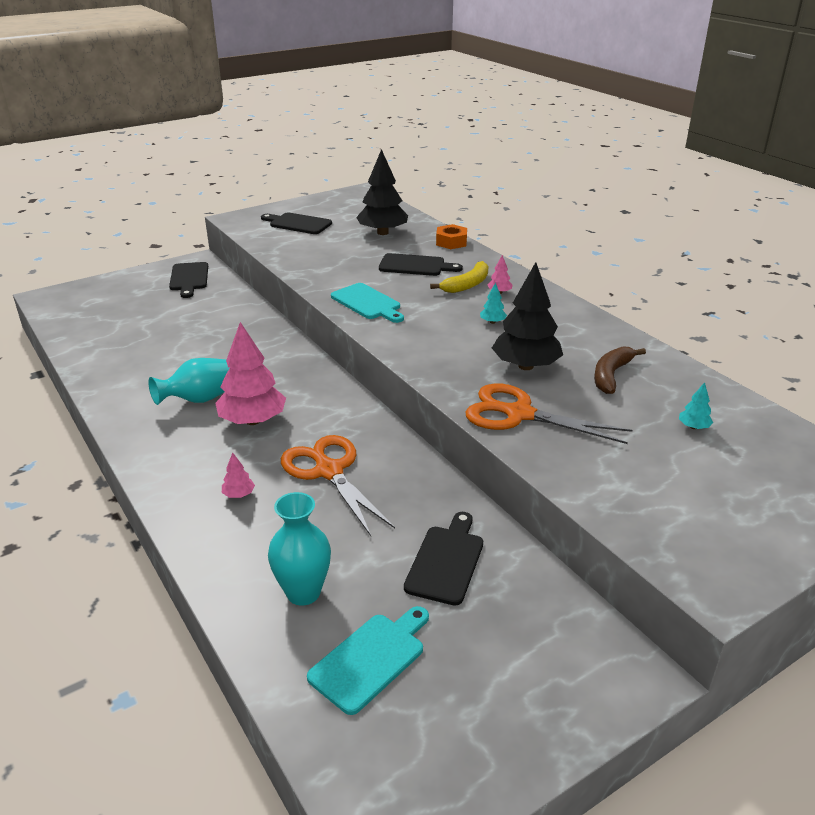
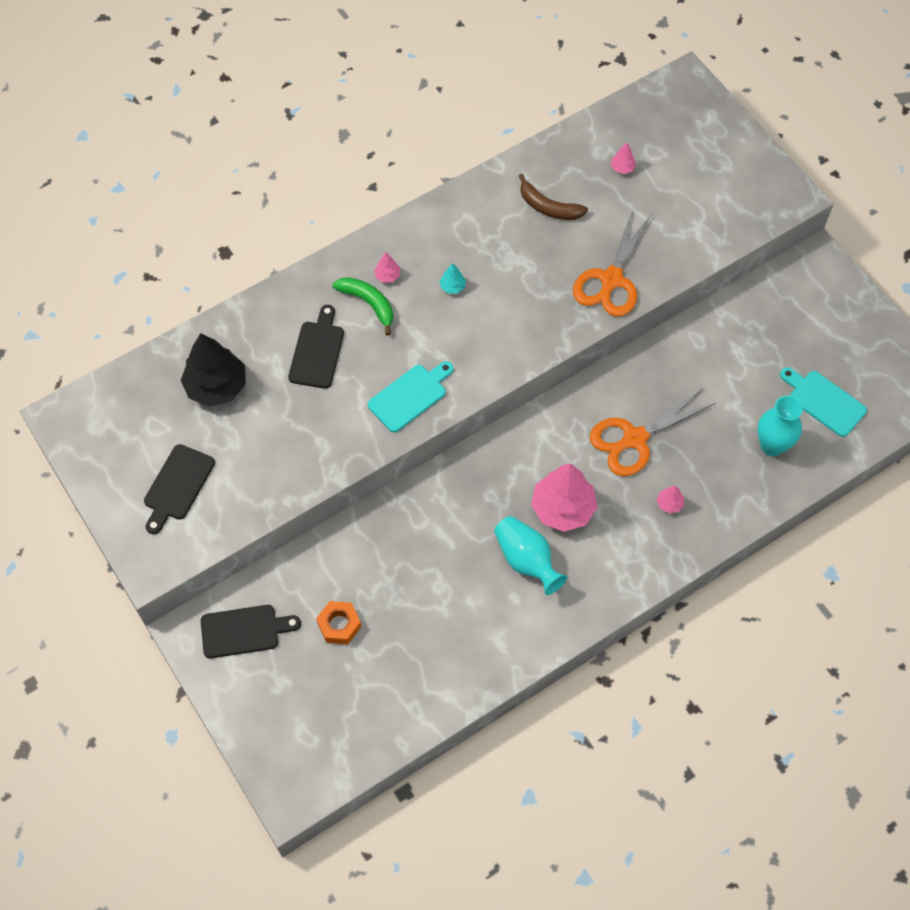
camera: 90 degrees left, 30 degrees up
black cutting board [404,512,483,606] -> none
yellow banana [430,261,489,293] -> green banana [332,277,393,335]
orange nut [436,224,467,249] -> orange nut moved to [316,601,361,644]
black tree [492,262,563,370] -> none
turquoise tree [679,382,713,429] -> pink tree [611,143,636,174]

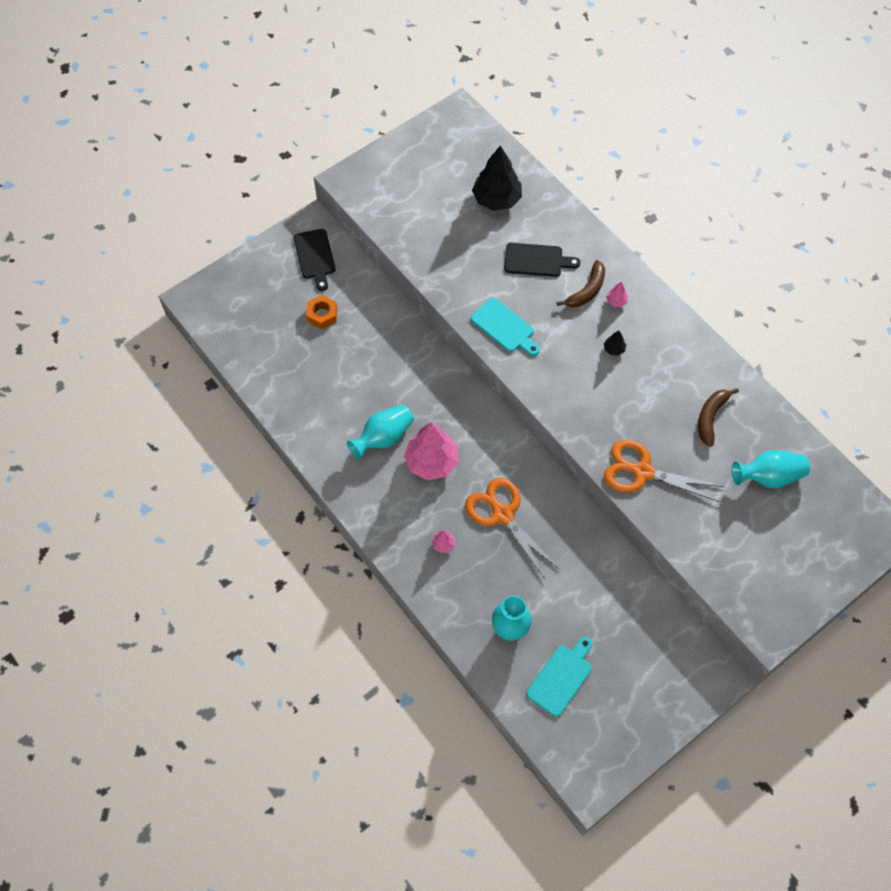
camera: 85 degrees right, 0 degrees up
black cutting board [144,444,215,534] -> none
green banana [332,277,393,335] -> brown banana [557,260,605,307]
turquoise tree [440,263,466,293] -> black tree [604,330,626,356]
pink tree [611,143,636,174] -> turquoise vase [732,450,810,488]

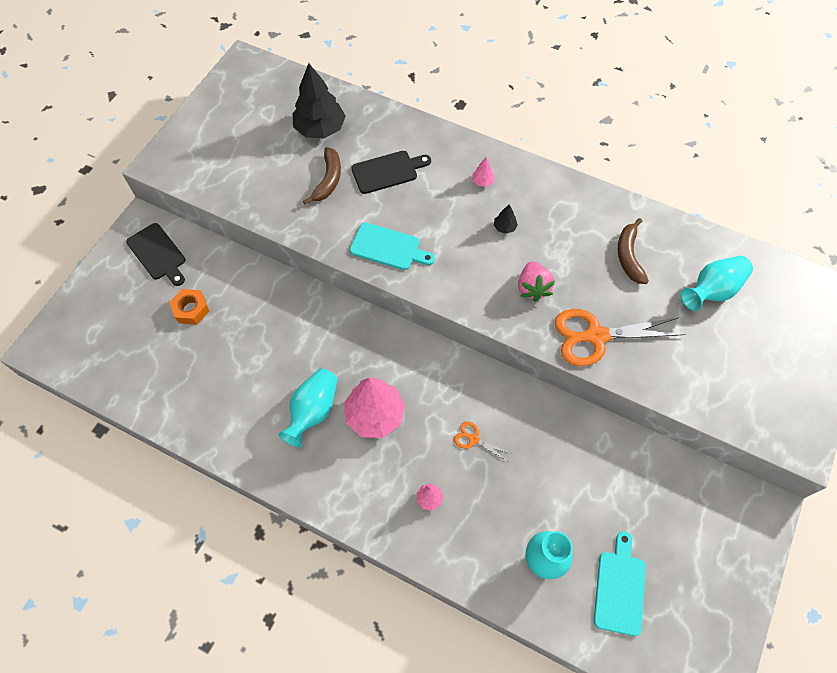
camera: 25 degrees left, 0 degrees up
orange scissors [465,478,560,579] -> orange scissors [454,421,512,461], size x0.46
brown banana [557,260,605,307] -> brown banana moved to [303,147,341,205]
none -> pink strawberry [518,261,555,302]

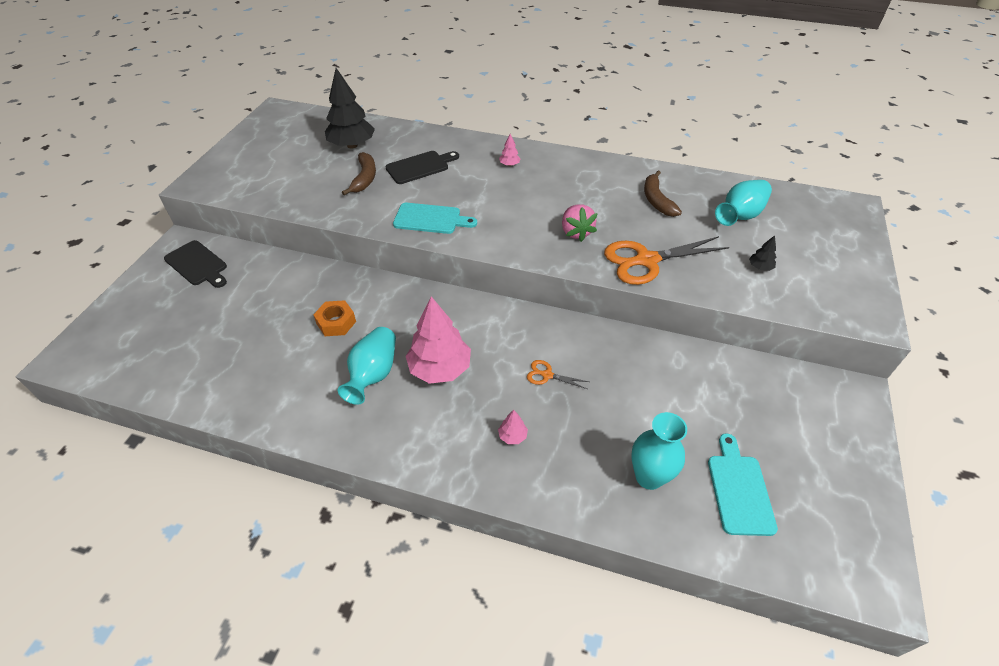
camera: 10 degrees left, 15 degrees down
orange nut [169,289,210,325] -> orange nut moved to [313,300,356,336]
black tree [494,205,518,234] -> black tree moved to [749,235,776,271]

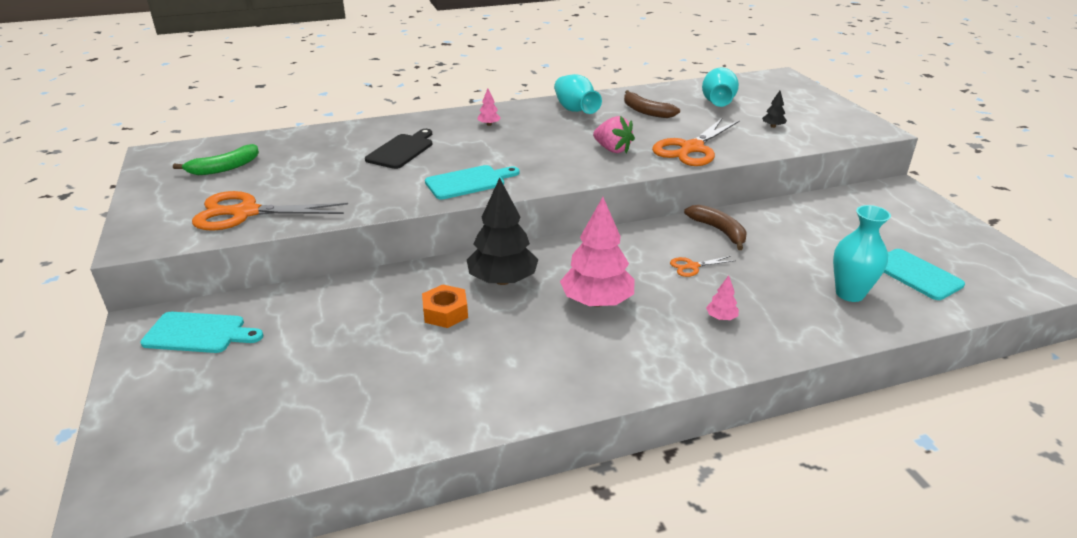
camera: 35 degrees left, 15 degrees down
black cutting board [164,240,227,288] -> turquoise cutting board [140,312,264,353]
black tree [325,68,375,148] -> black tree moved to [467,178,539,285]
turquoise vase [338,327,396,405] -> turquoise vase moved to [554,74,602,114]
brown banana [342,152,376,195] -> brown banana moved to [684,205,747,250]
none -> green banana [173,144,259,175]
none -> orange scissors [192,191,348,230]

